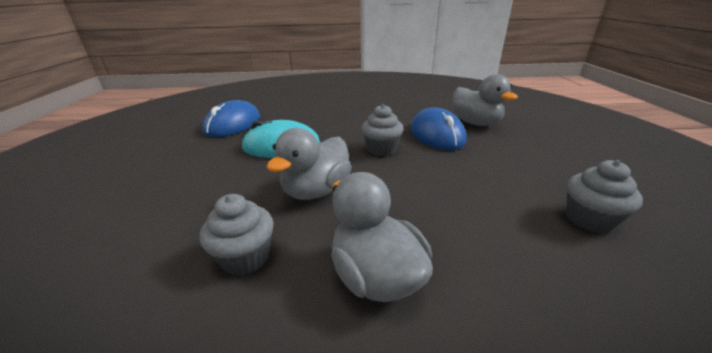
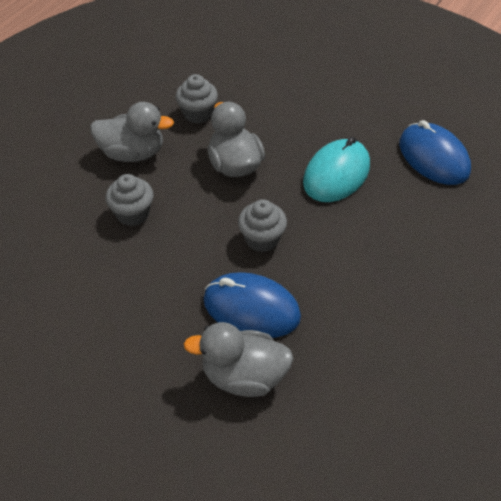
camera: 125 degrees right, 20 degrees up
grey cupcake [566,160,643,234] -> grey cupcake moved to [106,174,153,226]

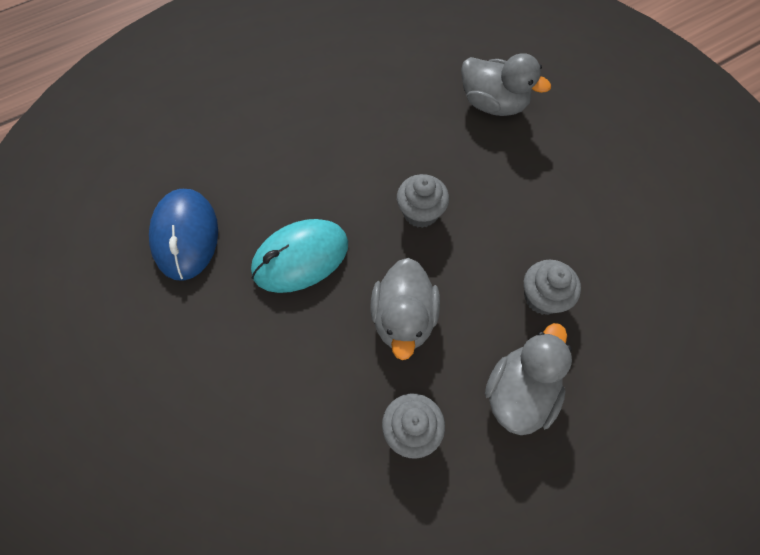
camera: 155 degrees left, 15 degrees up
grey duck [90,102,174,162] -> grey duck turned 90 degrees clockwise [485,323,572,435]
blue mouse [203,272,301,338] -> none

